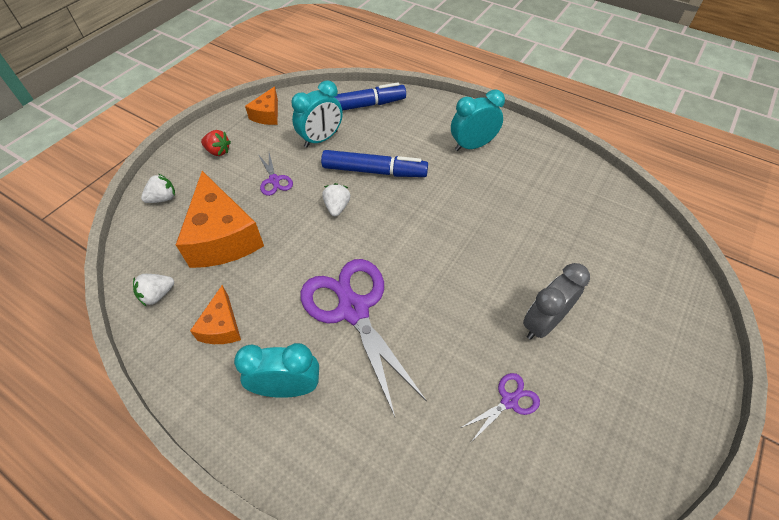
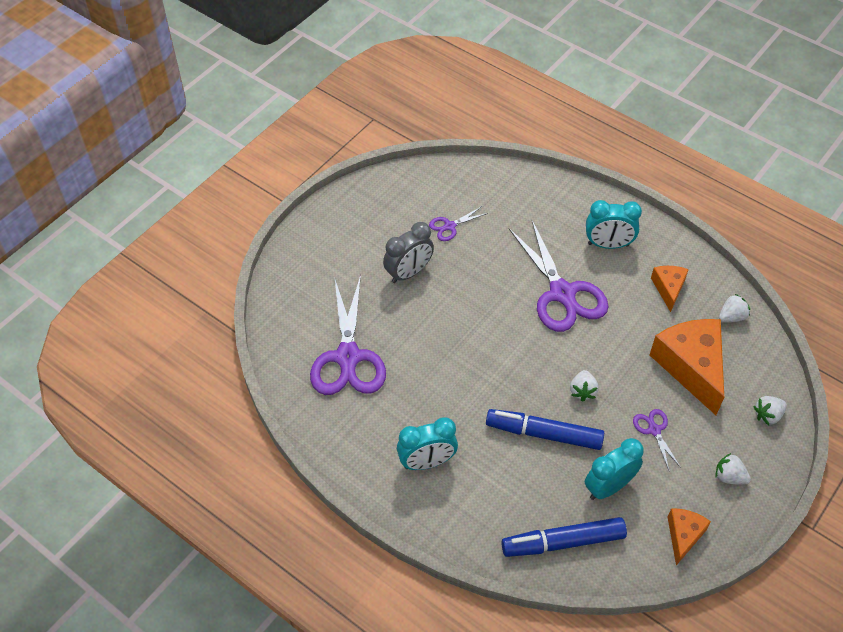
camera: 175 degrees left, 0 degrees up
red strawberry [201,130,231,156] -> white strawberry [715,453,751,485]
none -> purple scissors [310,275,386,395]

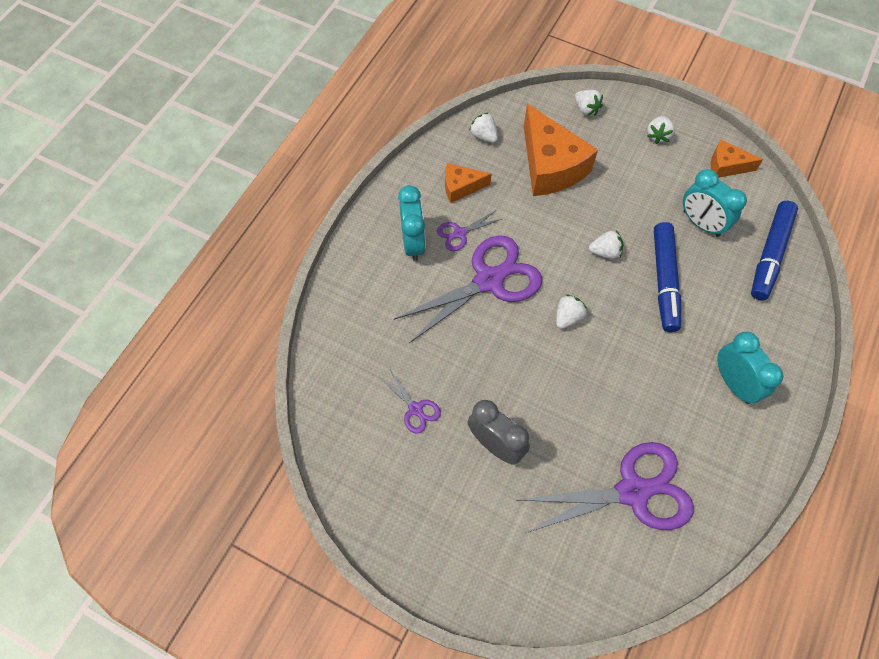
camera: 100 degrees left, 10 degrees up
blue marker [501,517,627,557] -> blue marker turned 45 degrees clockwise [751,201,798,300]
purple scissors [633,409,681,470] -> purple scissors moved to [437,210,502,251]
orange cheese [650,319,724,415] -> orange cheese turned 90 degrees counterclockwise [524,104,598,196]
none -> white strawberry [556,294,587,329]

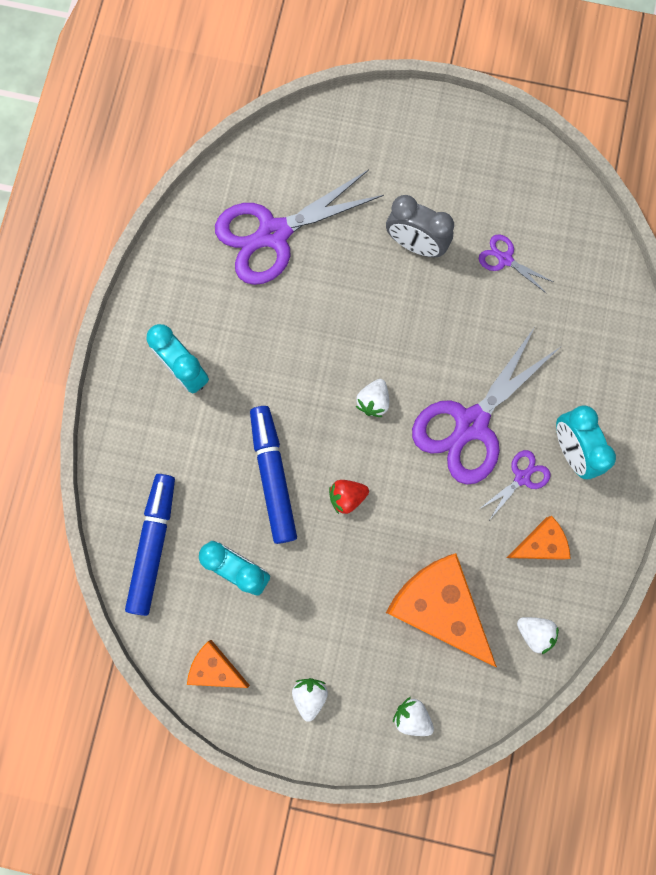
camera: 165 degrees right, 15 degrees up
white strawberry [589,230,623,259] -> red strawberry [329,480,369,514]
orange cheese [711,140,763,178] -> orange cheese turned 150 degrees counterclockwise [187,640,250,688]

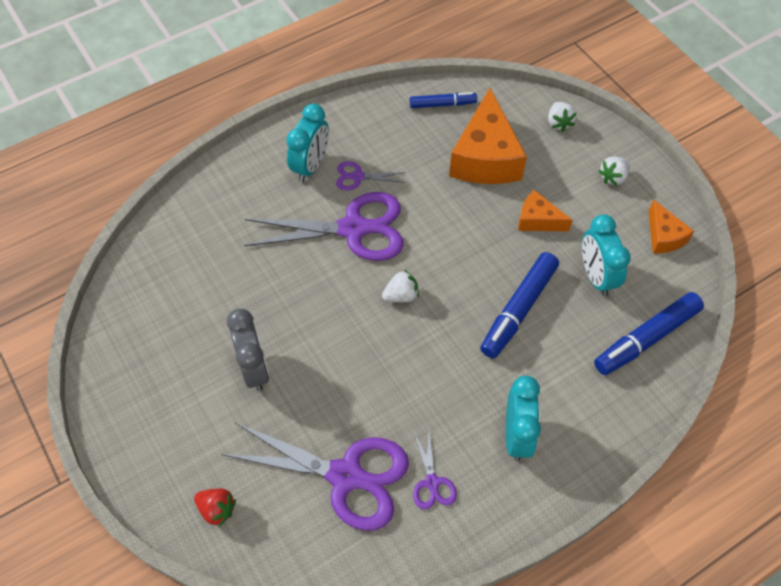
camera: 135 degrees left, 20 degrees down
red strawberry [329,480,369,514] -> red strawberry moved to [194,489,236,526]
purple scissors [479,234,553,293] -> purple scissors moved to [413,432,457,510]
orange cheese [507,516,571,560] -> orange cheese moved to [518,190,573,232]
white strawberry [517,617,559,654] -> blue marker [410,92,477,108]

